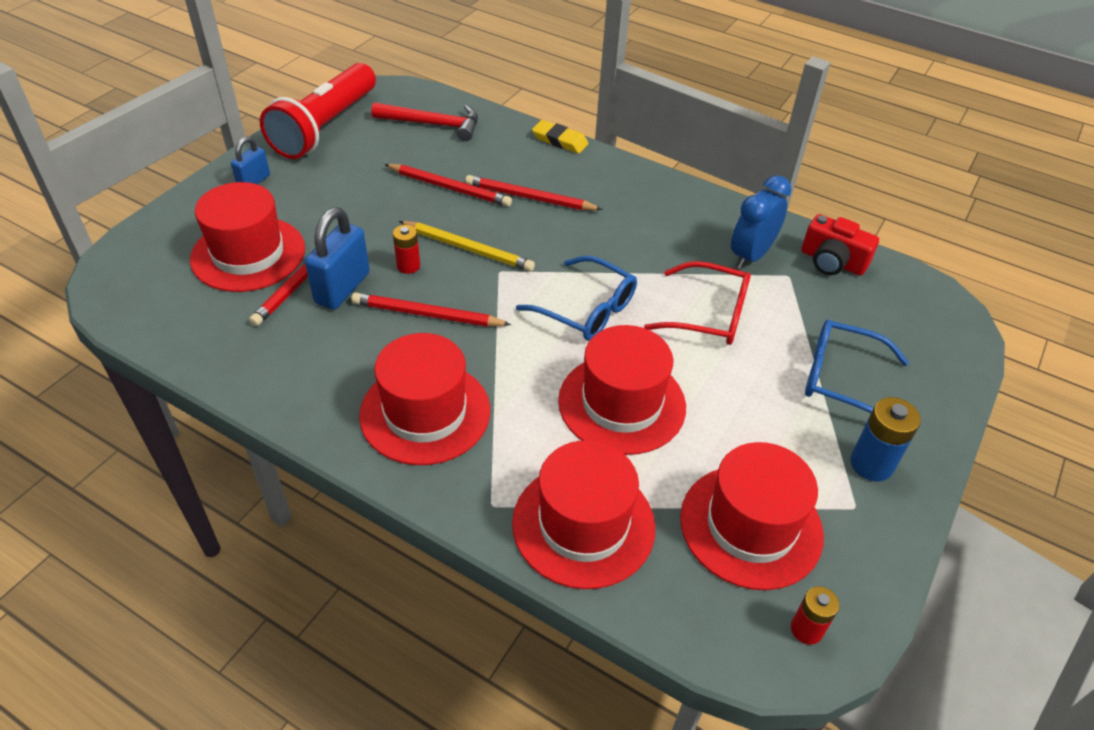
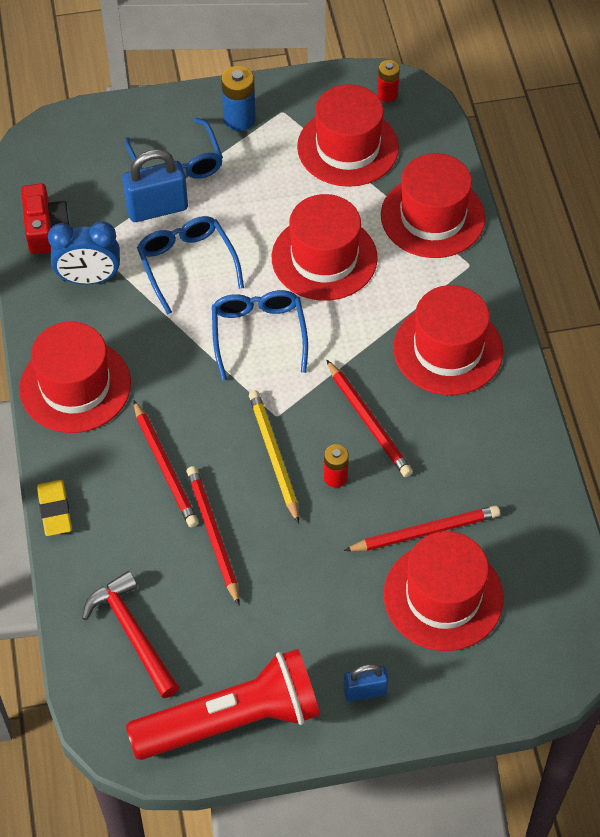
camera: 130 degrees left, 10 degrees up
blue padlock [305,207,370,310] -> blue padlock moved to [122,149,188,222]
red glasses [644,261,751,345] -> blue glasses [137,216,244,315]
none -> red hat [19,322,131,433]

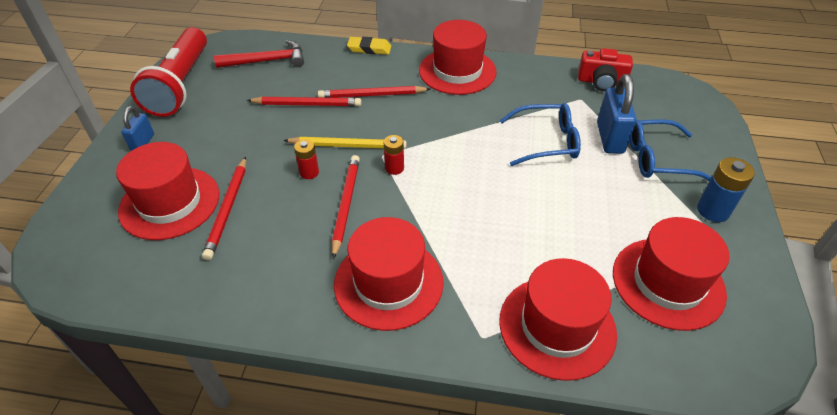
camera: 110 degrees right, 10 degrees down
blue clock [48,221,120,285] -> none
blue glasses [212,290,308,381] -> none
red hat [272,194,378,301] -> none
red pencil [326,360,413,477] -> red pencil turned 105 degrees clockwise [332,155,360,259]
red battery [377,60,400,102] -> red battery moved to [384,135,404,175]

